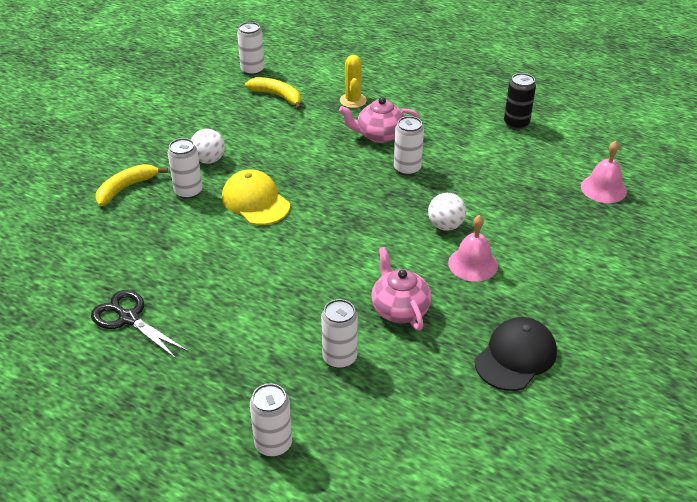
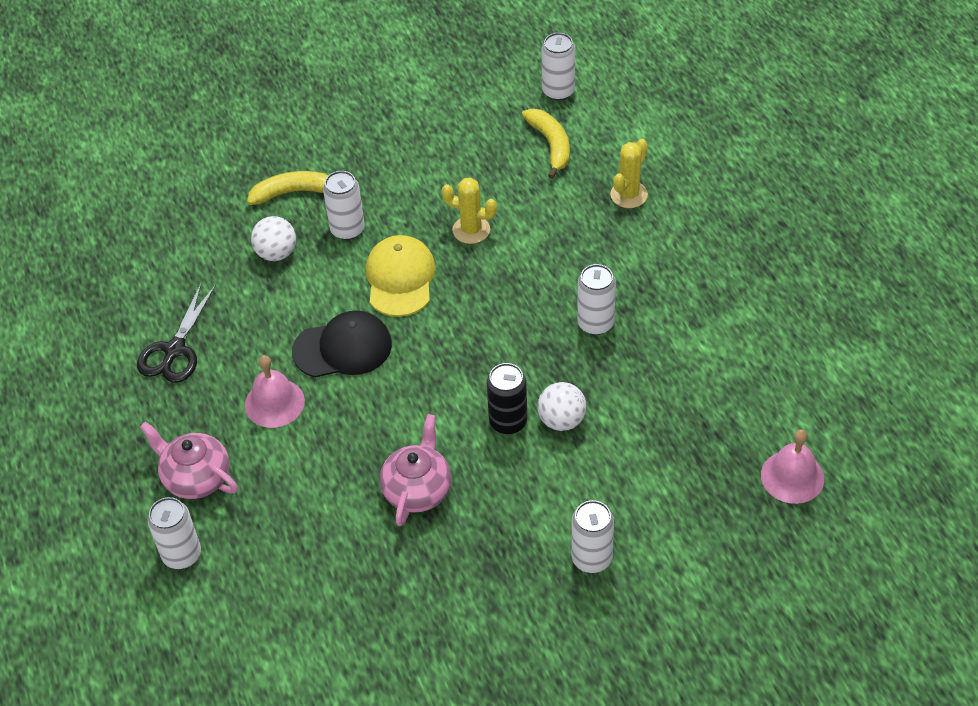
camera: 40 degrees right, 10 degrees up
black scissors [91,290,188,359] -> black scissors turned 150 degrees counterclockwise [137,284,216,383]
white ball [191,129,225,164] -> white ball moved to [251,216,296,261]
white can [321,299,358,369] -> white can moved to [571,500,614,573]
pink teapot [339,97,420,143] -> pink teapot moved to [140,421,238,499]
pink bell [448,215,498,282] -> pink bell moved to [245,355,305,428]
black cap [475,317,557,391] -> black cap moved to [292,311,392,378]
black can [504,73,536,130] -> black can moved to [487,363,527,434]
none -> yellow cactus [441,177,497,244]

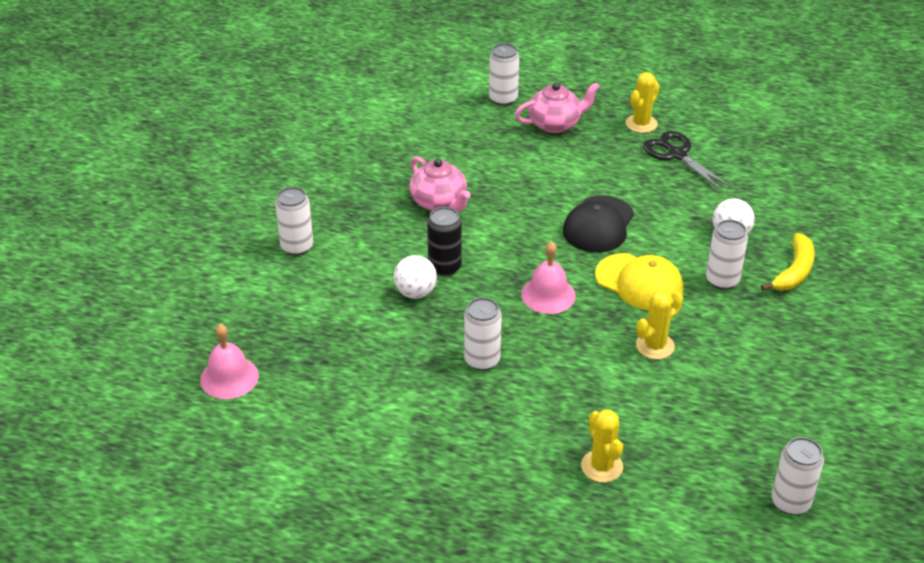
camera: 125 degrees right, 10 degrees down
pink bell [245,355,305,428] -> pink bell moved to [521,241,576,314]
yellow banana [522,109,570,179] -> none
none -> yellow cactus [626,72,659,133]

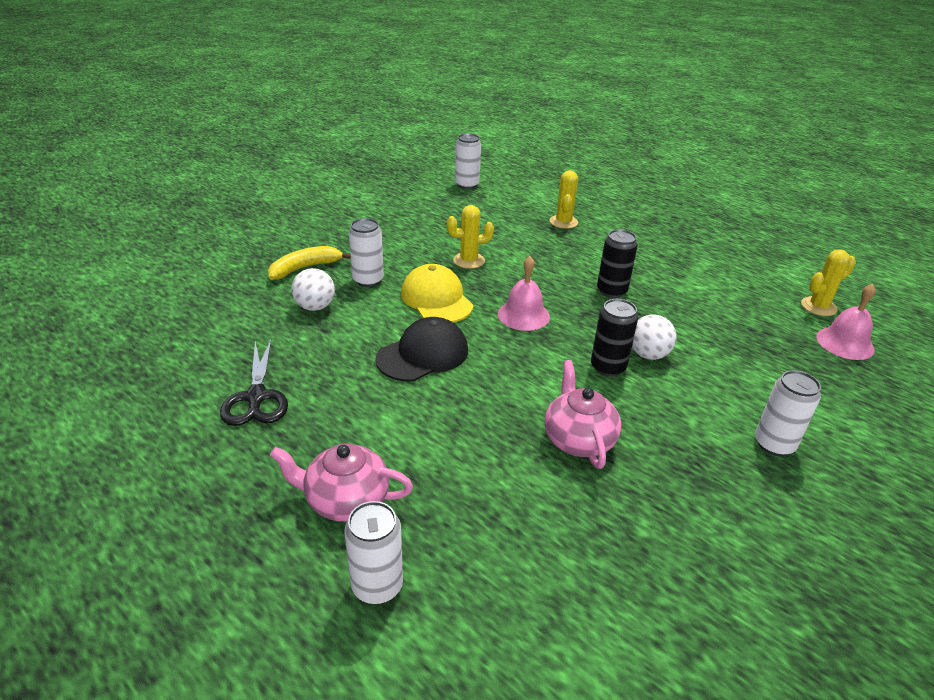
camera: 155 degrees left, 5 degrees down
white can [464,298,502,371] -> black can [597,229,638,298]
yellow cactus [626,72,659,133] -> yellow cactus moved to [801,249,856,316]

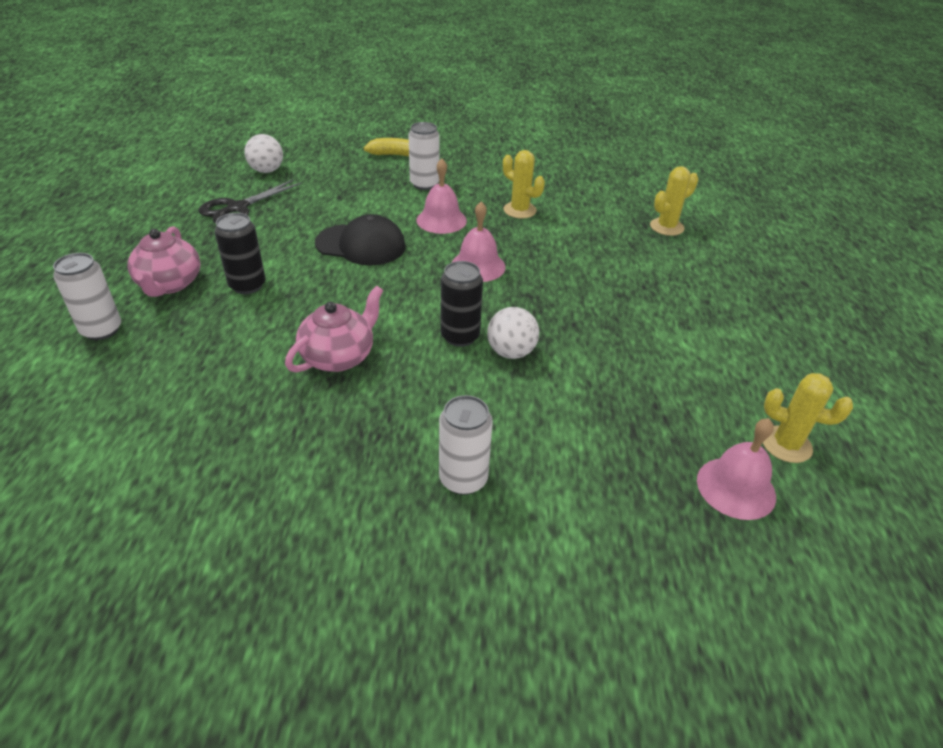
camera: 50 degrees right, 5 degrees up
pink teapot [270,443,413,522] -> pink teapot turned 150 degrees counterclockwise [127,226,201,297]
white ball [291,268,335,311] -> white ball moved to [245,134,283,173]
yellow cap [401,264,474,323] -> pink bell [417,159,467,234]
white can [455,133,481,189] -> none
black can [597,229,638,298] -> black can moved to [215,213,265,294]

